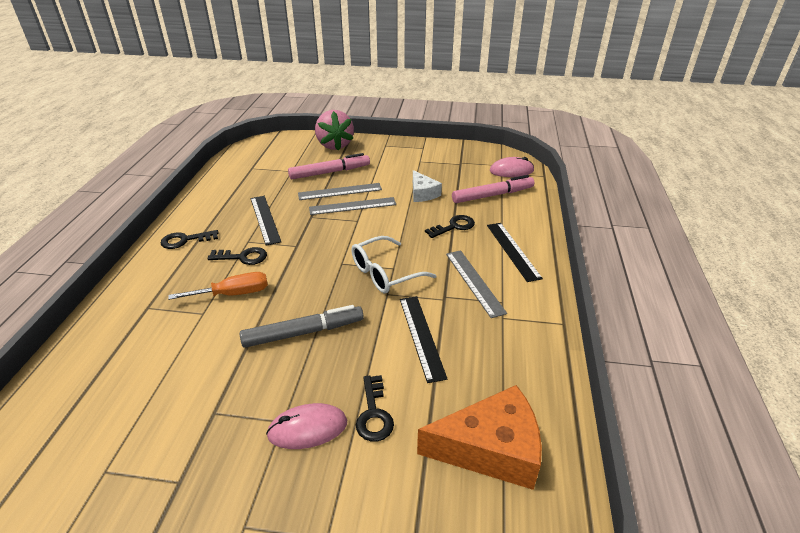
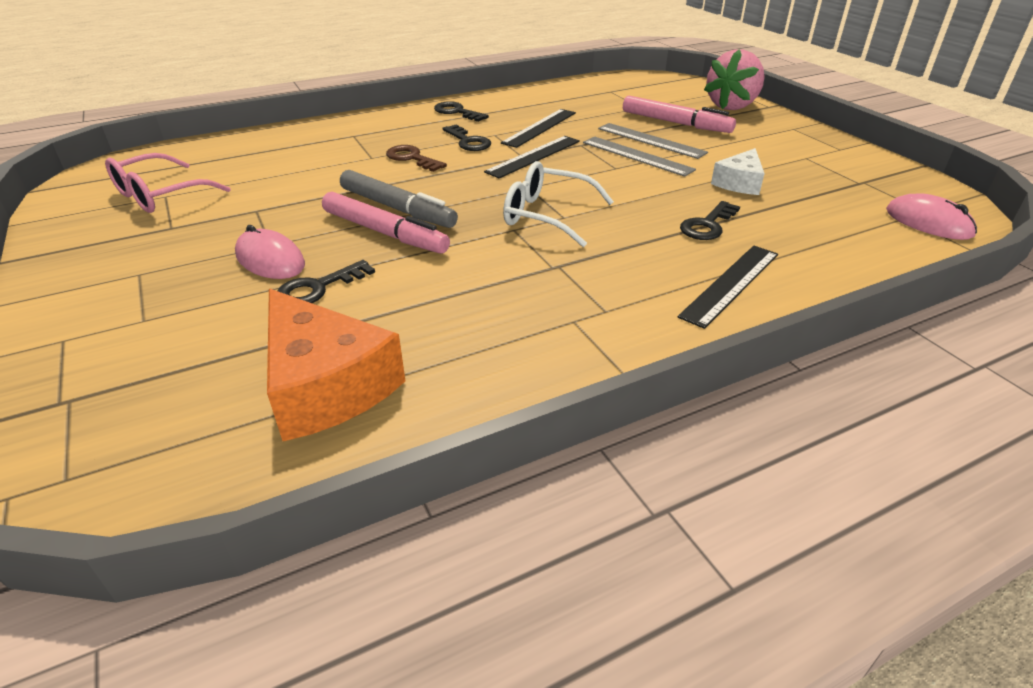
camera: 55 degrees right, 0 degrees up
orange screwdriver [168,272,268,300] -> brown key [386,145,447,172]
black ruler [400,296,448,383] -> black ruler moved to [484,136,580,178]
black key [425,215,475,238] -> black key turned 105 degrees clockwise [680,201,740,240]
grey ruler [446,250,507,318] -> none
pink marker [452,175,534,203] -> pink marker moved to [322,192,450,254]
none -> pink glasses [105,153,231,213]

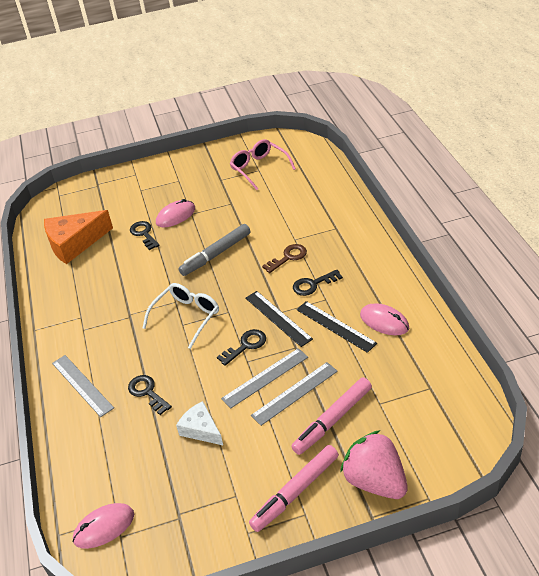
camera: 105 degrees right, 5 degrees up
pink marker [322,192,450,254] -> pink marker moved to [249,445,339,532]
black key [434,101,489,122] -> black key moved to [217,329,266,366]
black ruler [678,246,778,329] -> grey ruler [52,355,114,417]
none -> pink mouse [360,303,409,335]

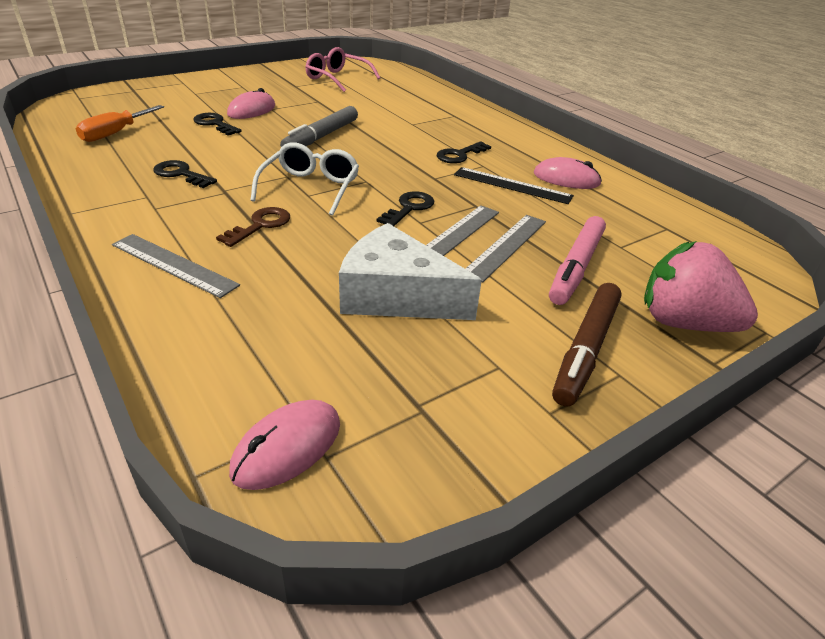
camera: 25 degrees left, 5 degrees down
orange cheese [44,210,113,264] -> orange screwdriver [76,105,164,142]
black key [128,375,172,415] -> black key moved to [153,160,217,188]
white cheese [176,401,223,445] -> white cheese [339,223,482,320], size x1.74
black ruler [246,291,313,347] -> none
pink marker [249,445,339,532] -> brown marker [552,283,622,407]
brown key [262,244,307,273] -> brown key moved to [216,207,290,247]

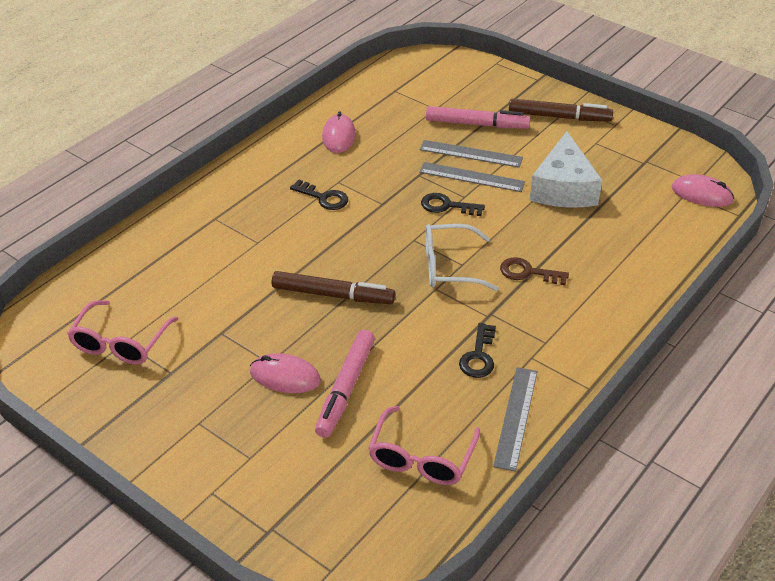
camera: 105 degrees left, 5 degrees up
orange screwdriver [76,105,164,142] -> pink glasses [368,406,480,485]
grey ruler [112,234,240,298] -> grey ruler moved to [493,367,537,472]
black key [193,113,242,136] -> pink marker [315,330,375,438]
grey marker [280,106,358,147] -> brown marker [272,271,395,304]
black ruler [454,167,574,204] -> none
pink strawberry [644,241,758,332] -> none

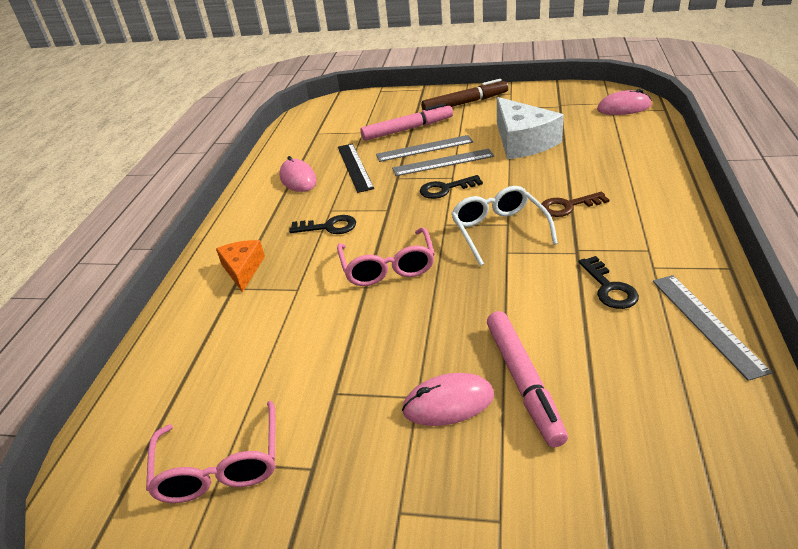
camera: 25 degrees left, 5 degrees down
brown marker [272,271,395,304] -> none
pink glasses [368,406,480,485] -> pink glasses moved to [337,227,435,286]
white glasses [425,224,499,291] -> white glasses turned 105 degrees clockwise [451,186,558,266]
none -> orange cheese [216,240,265,292]
none -> black ruler [338,144,374,193]

